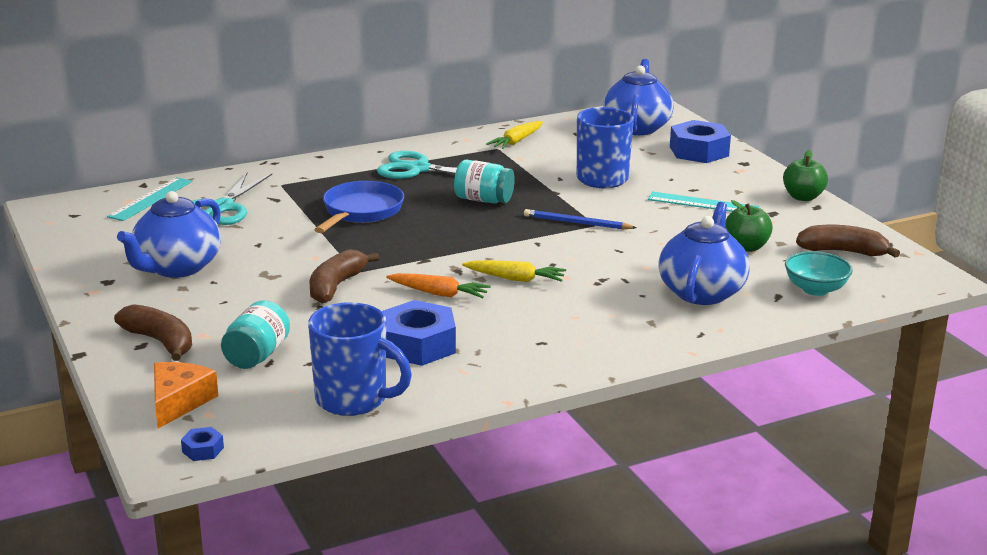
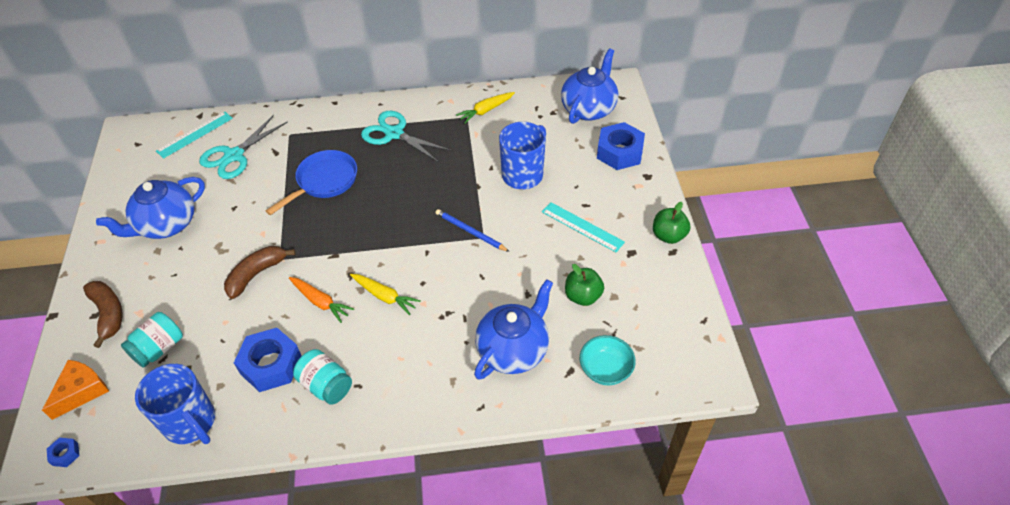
camera: 20 degrees right, 25 degrees up
turquoise jar [454,160,515,203] -> turquoise jar moved to [293,349,352,405]
brown banana [796,225,900,258] -> none

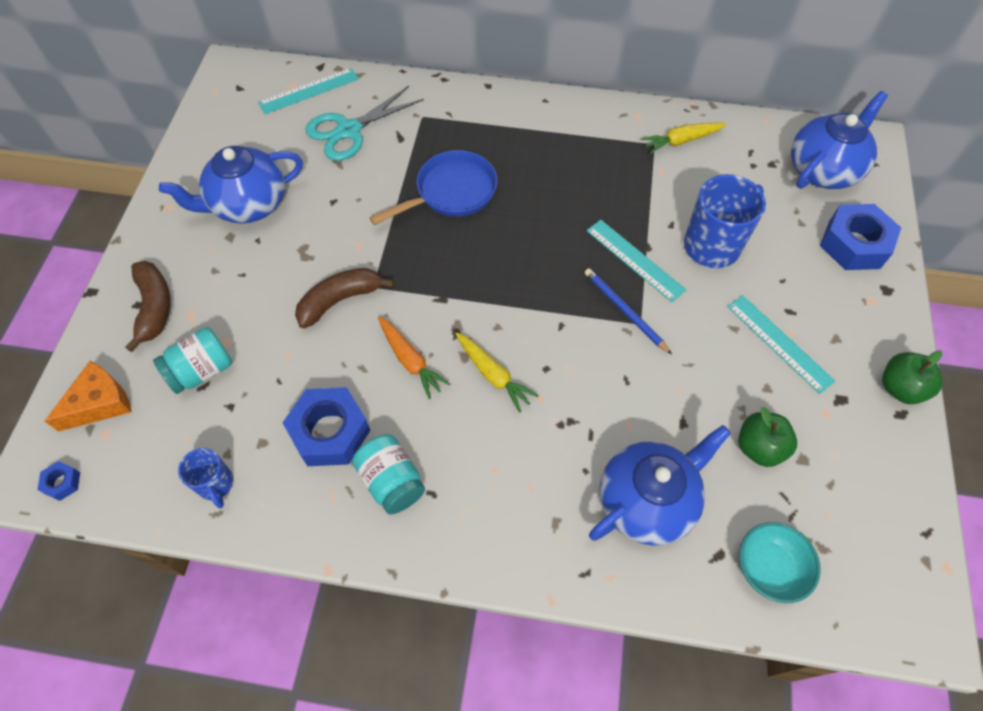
camera: 15 degrees right, 10 degrees up
blue mug [135,364,215,444] -> blue mug [178,448,234,508], size x0.55
turquoise scissors [361,111,451,162] -> none
none -> turquoise ruler [587,220,686,302]

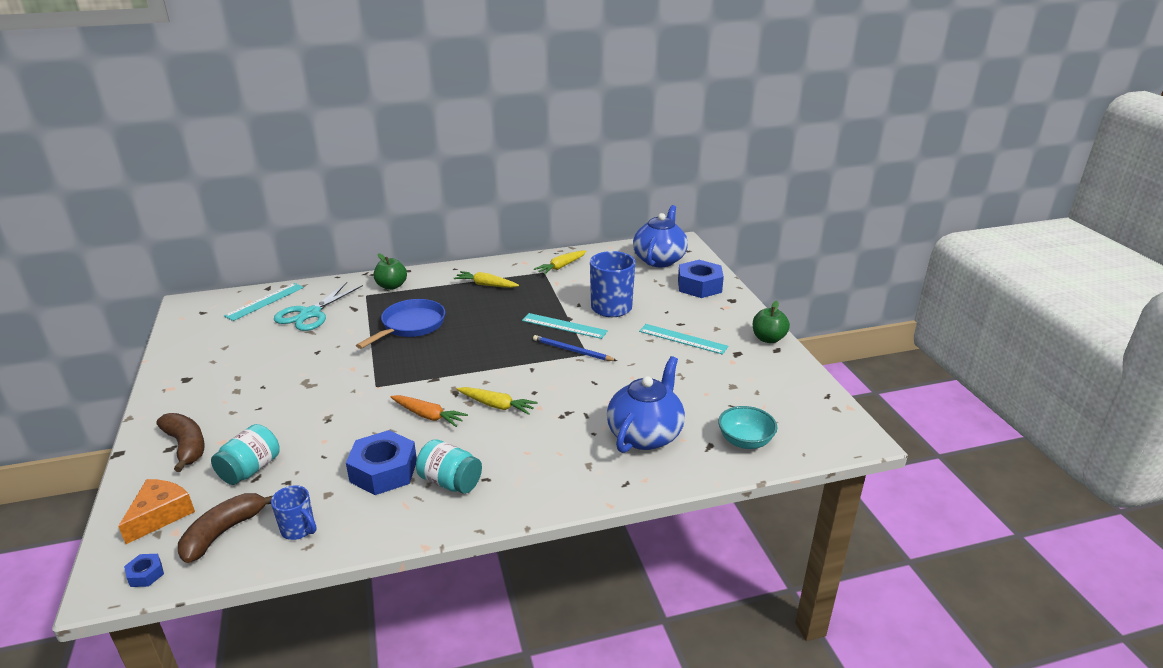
camera: 25 degrees left, 30 degrees down
blue teapot [159,146,303,224] -> none
brown banana [295,268,394,328] -> brown banana moved to [178,493,273,563]
green apple [738,407,797,467] -> green apple moved to [374,254,407,290]
none -> yellow carrot [454,271,519,288]

